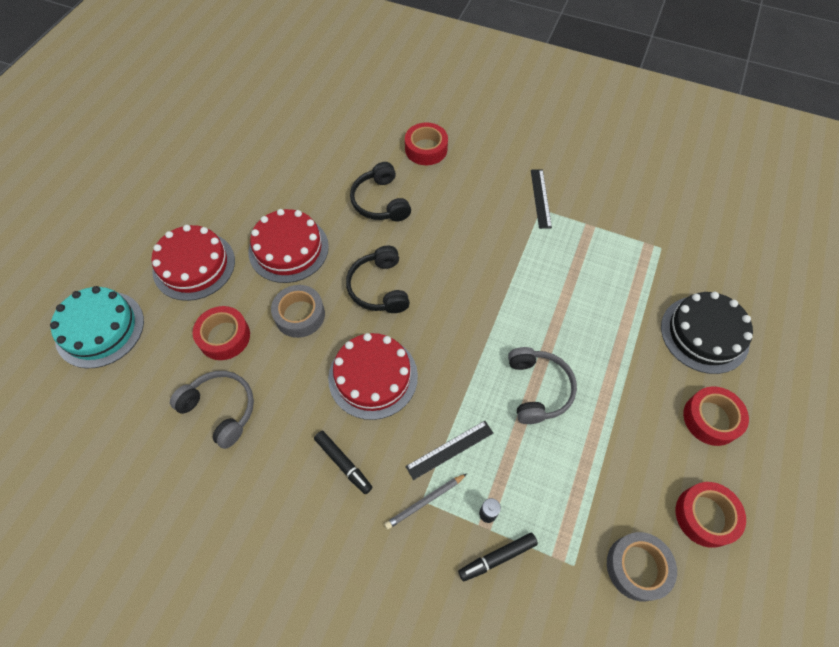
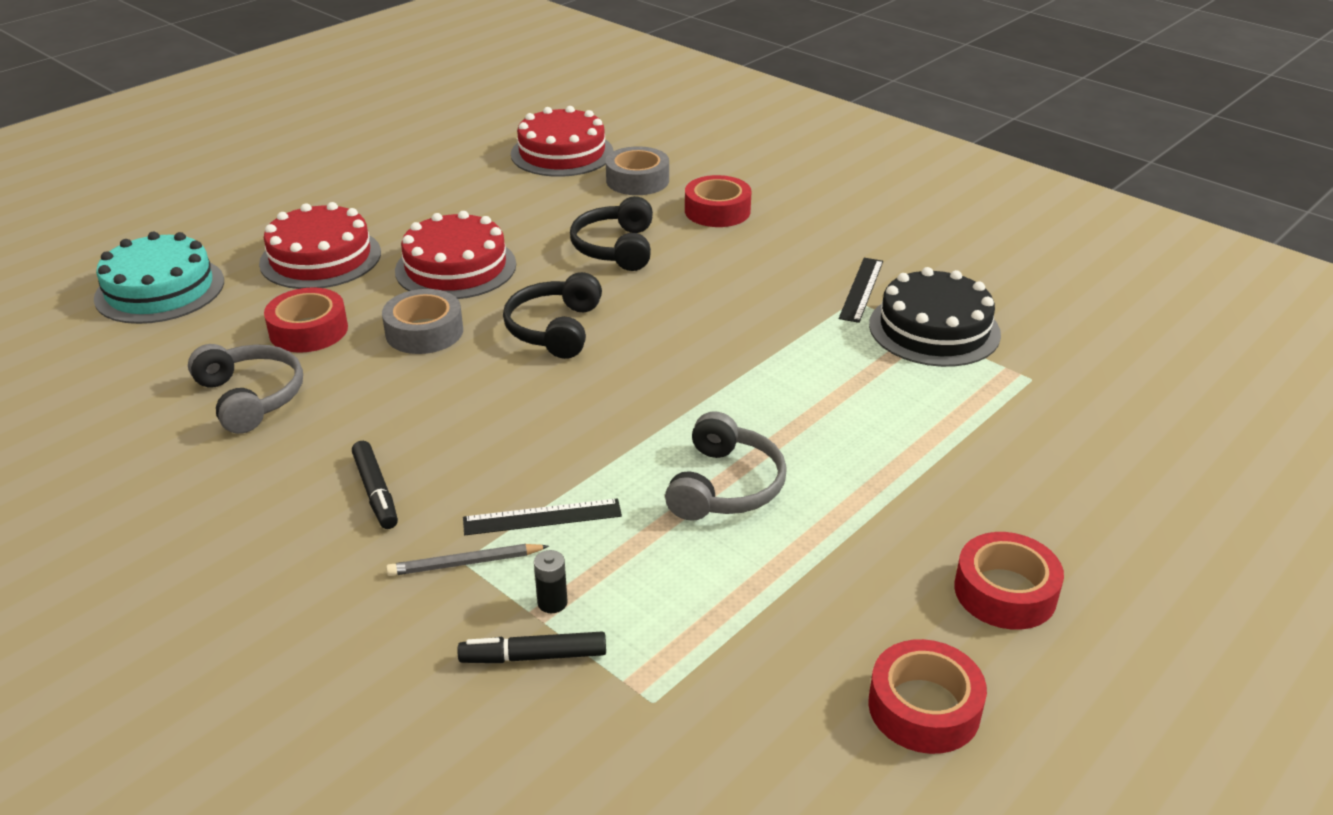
camera: 20 degrees right, 25 degrees down
red cake [328,333,418,420] -> red cake moved to [511,106,614,177]
grey tape [607,532,677,601] -> grey tape moved to [606,146,669,195]
black cake [661,292,753,374] -> black cake moved to [869,267,1001,367]

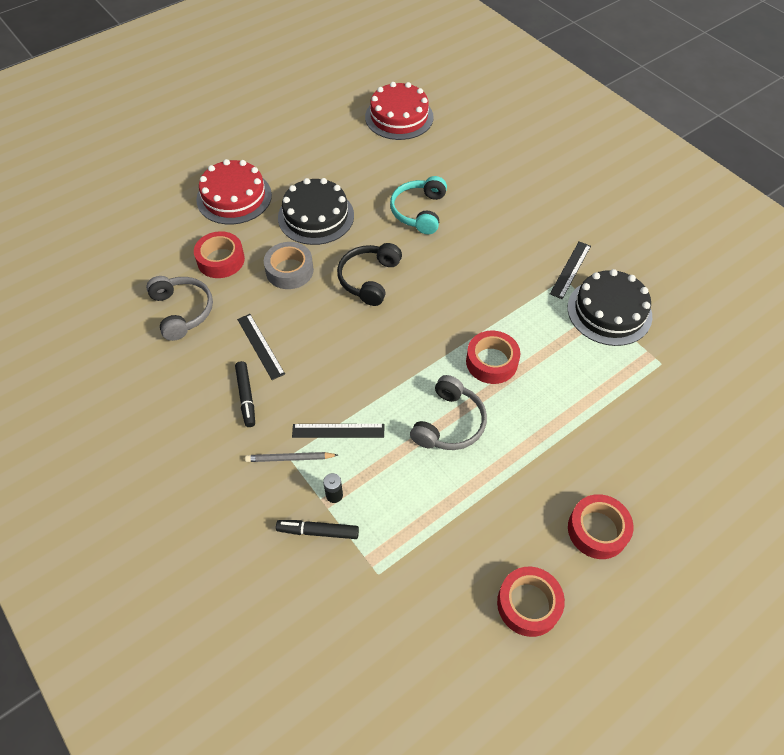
camera: 10 degrees right, 20 degrees up
turquoise cake [94,232,224,324] -> none
red cake [395,211,516,299] -> black cake [278,178,354,245]
black headphones [570,196,653,271] -> turquoise headphones [390,176,447,234]
grey tape [606,146,669,195] -> none
red tape [685,175,751,227] -> red tape moved to [466,331,520,384]
none -> black ruler [237,314,285,380]

